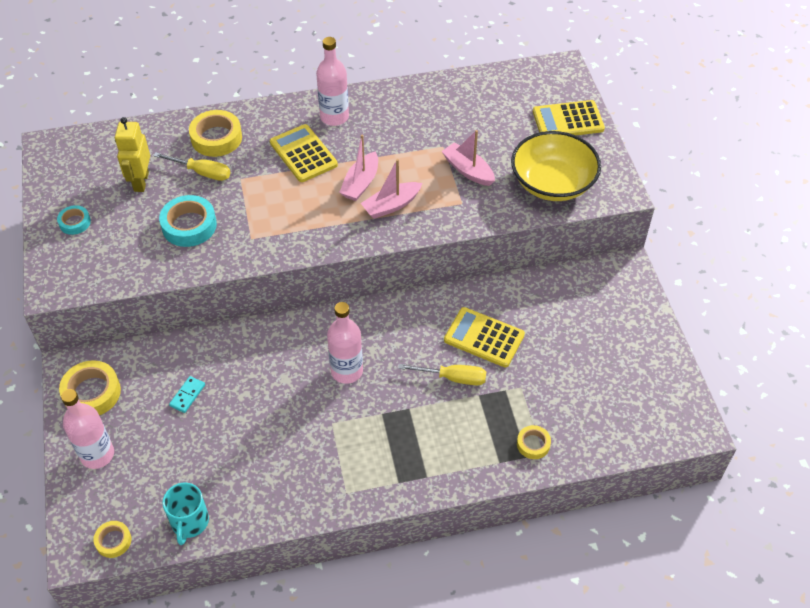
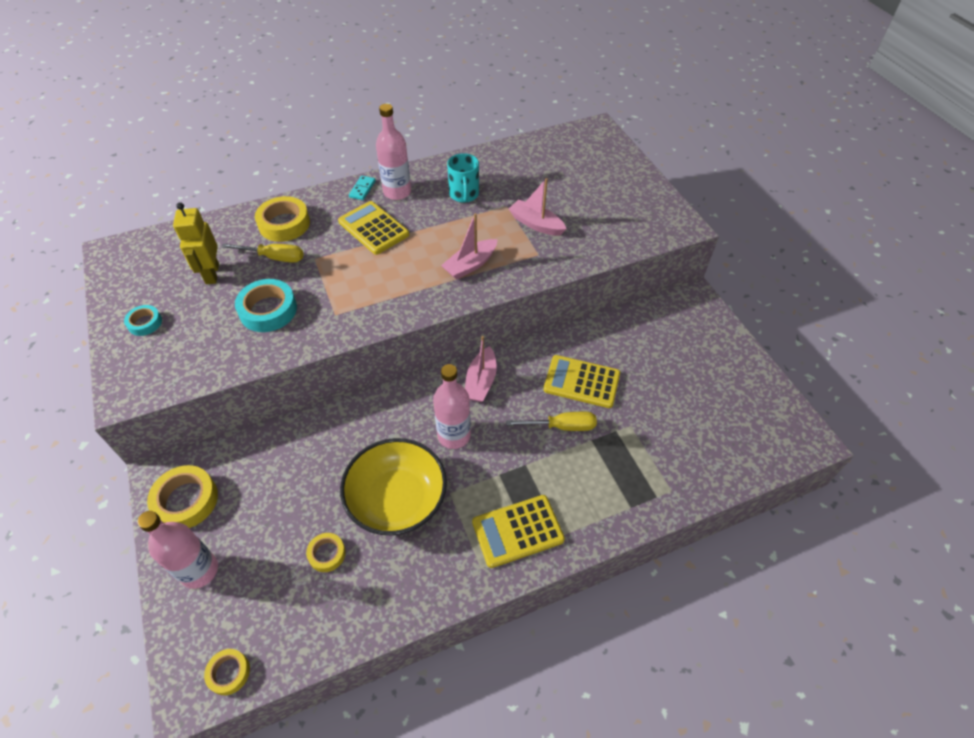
camera: 10 degrees left, 0 degrees up
turquoise mug [162,483,209,545] -> turquoise mug moved to [447,153,479,203]
turquoise domino [169,376,205,413] -> turquoise domino moved to [349,176,376,200]
pink boat [339,134,378,201] -> pink boat moved to [465,336,497,402]
yellow bowl [511,131,601,201] -> yellow bowl moved to [340,438,447,535]
yellow tape [517,425,551,459] -> yellow tape moved to [306,533,346,572]
yellow calculator [533,100,605,135] -> yellow calculator moved to [472,495,565,568]

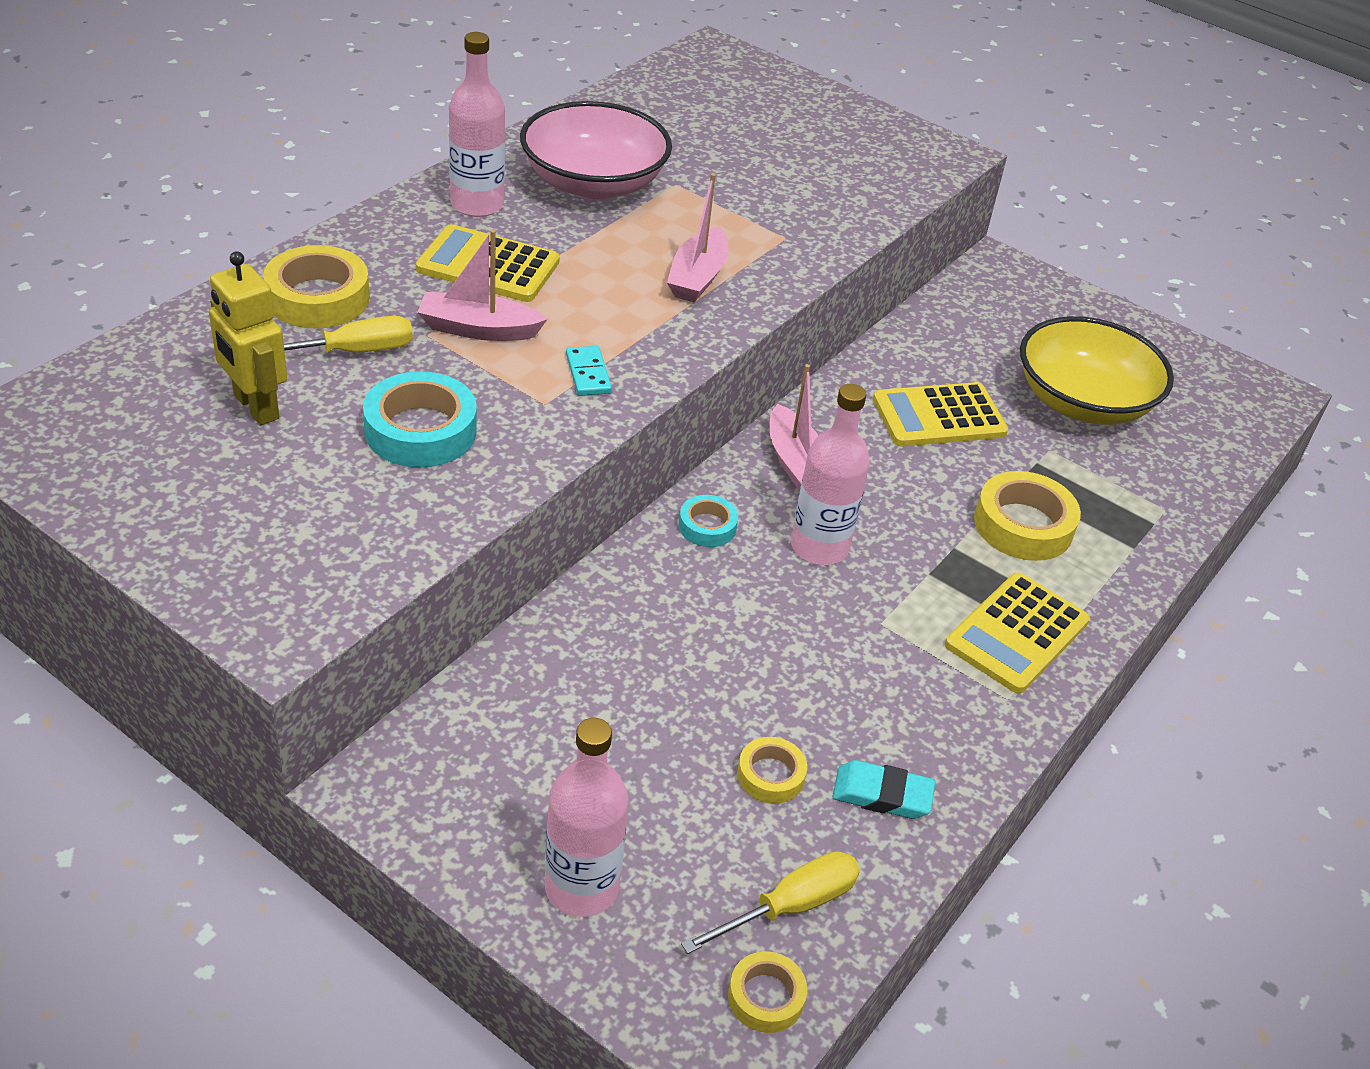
camera: 35 degrees left, 10 degrees down
turquoise tape [124,305,162,336] -> turquoise tape moved to [679,495,738,547]
yellow tape [147,465,218,528] -> yellow tape moved to [974,471,1081,561]
yellow bowl [340,438,447,535] -> yellow bowl moved to [1020,316,1174,425]
turquoise domino [349,176,376,200] -> turquoise domino moved to [566,346,612,396]
turquoise mug [447,153,479,203] -> pink bowl [520,101,672,200]
yellow screwdriver [506,412,597,431] -> yellow screwdriver moved to [681,851,860,954]
pink boat [509,178,566,236] -> pink boat moved to [417,230,548,341]
none -> turquoise eraser [832,760,935,819]

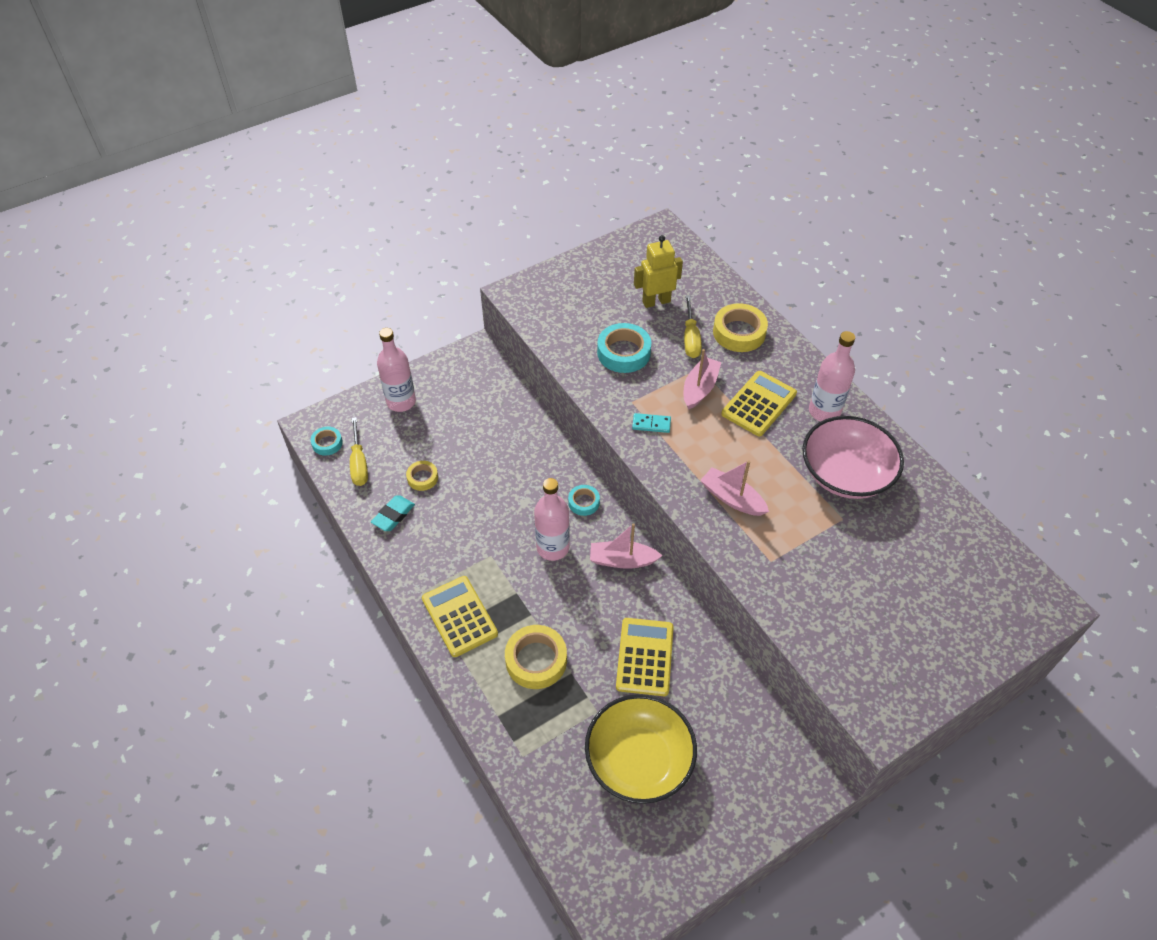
camera: 115 degrees right, 10 degrees up
yellow tape [728,951,807,1033] -> turquoise tape [310,427,343,456]

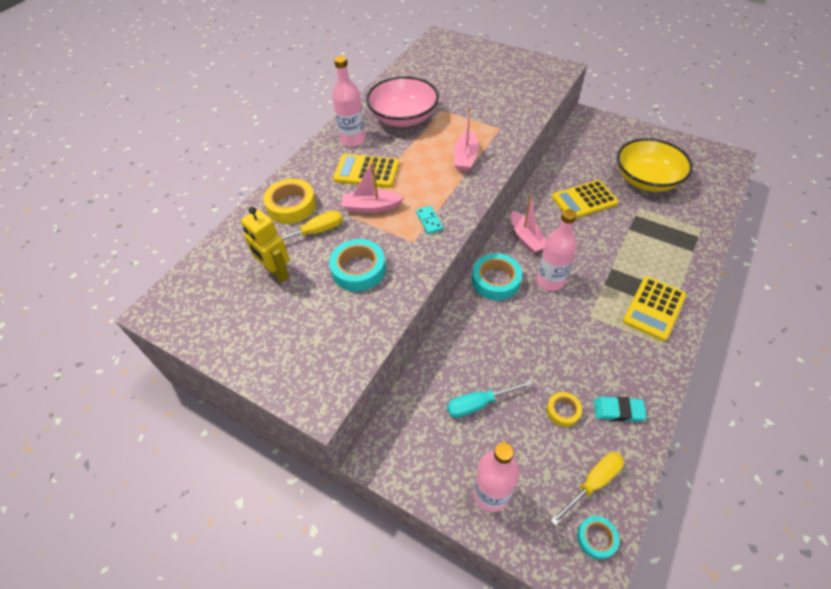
camera: 115 degrees left, 0 degrees up
yellow tape [505,625,567,689] -> none
turquoise tape [568,485,600,516] -> turquoise tape [472,253,522,300], size x1.76
none -> turquoise screwdriver [447,380,532,418]

